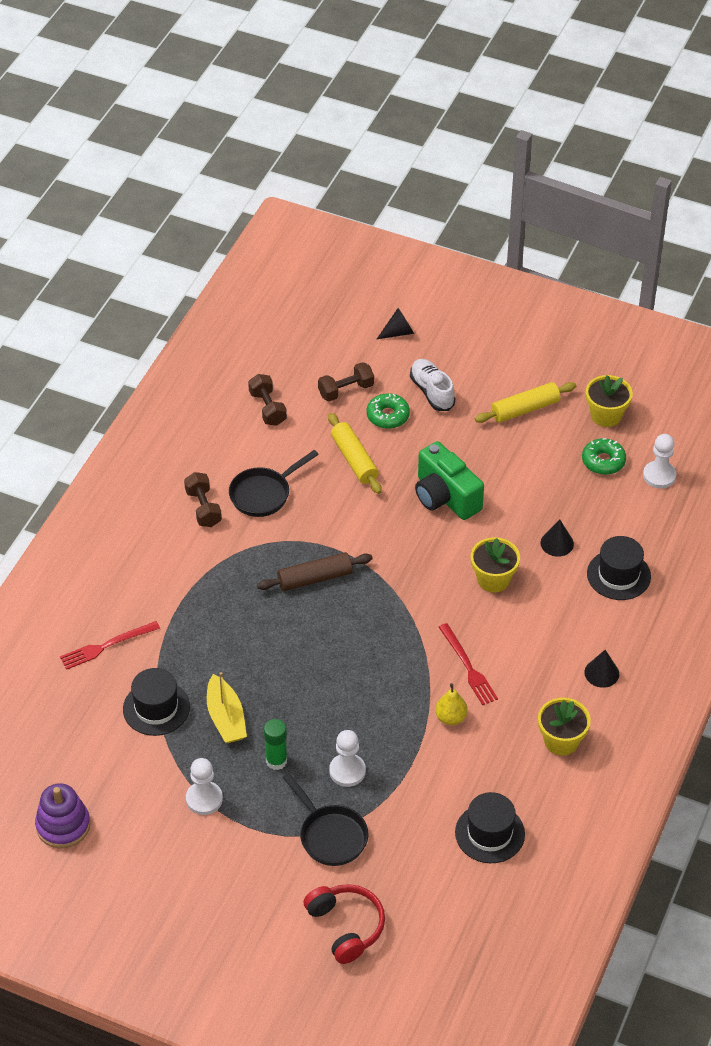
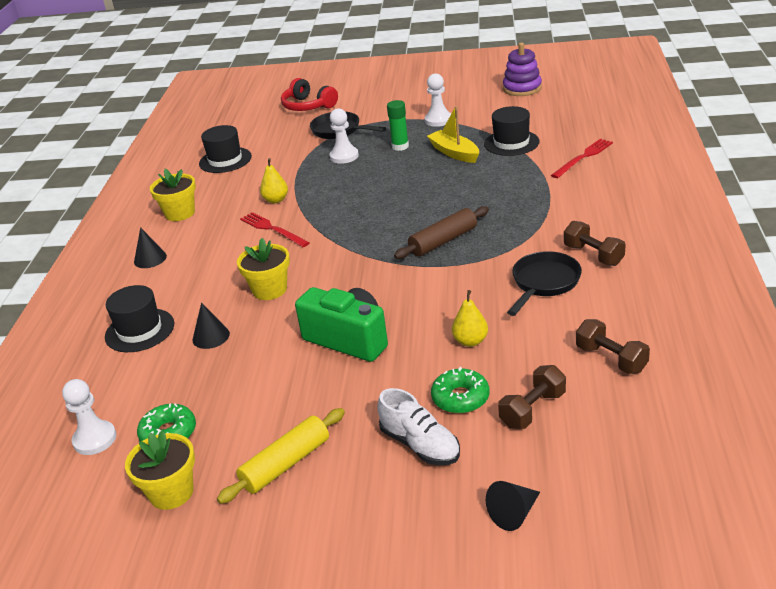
camera: 165 degrees right, 15 degrees down
yellow rolling pin [328,413,382,494] -> yellow pear [452,290,488,347]

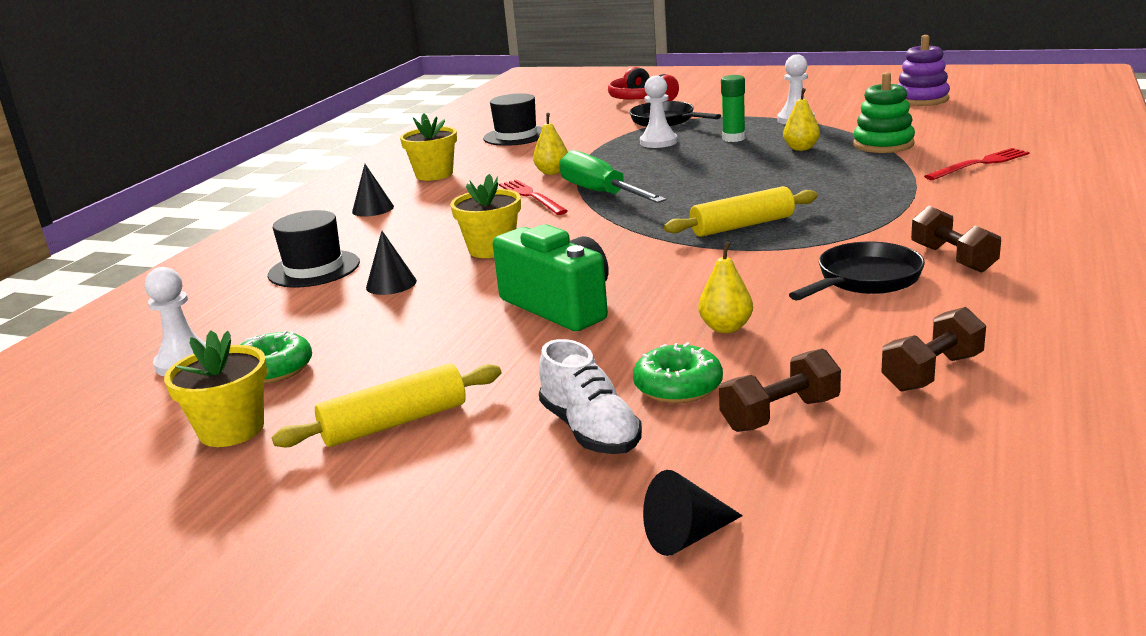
camera: 15 degrees right, 10 degrees down
brown rolling pin [394,206,489,259] -> yellow rolling pin [664,186,818,237]
yellow boat [427,106,479,163] -> yellow pear [783,88,820,151]
black hat [484,106,540,156] -> green stacking toy [853,72,915,153]
brown dumbbell [576,319,650,374] -> brown dumbbell turned 75 degrees clockwise [881,307,986,392]
none -> green screwdriver [559,150,667,203]

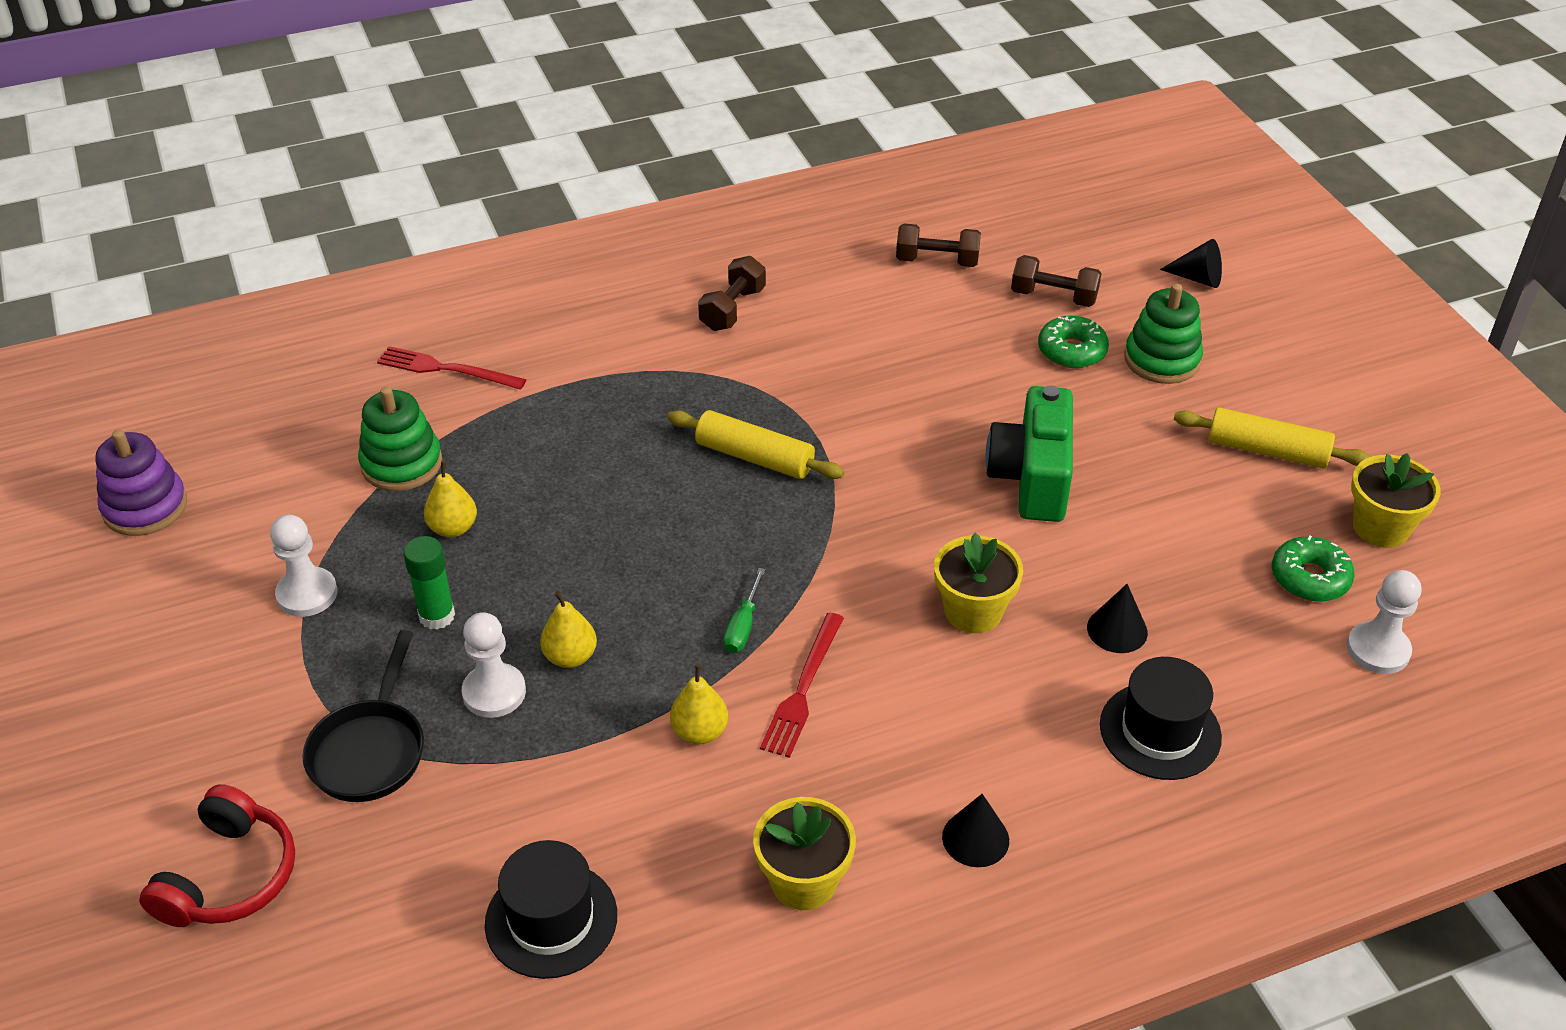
camera: 135 degrees left, 20 degrees up
white shoe [539,339,642,454] -> green stacking toy [1124,284,1203,384]
green screwdriver [559,150,667,203] -> green screwdriver [723,568,766,653], size x0.47
yellow pear [698,242,753,333] -> yellow pear moved to [540,591,597,668]
black pan [789,242,925,301] -> none

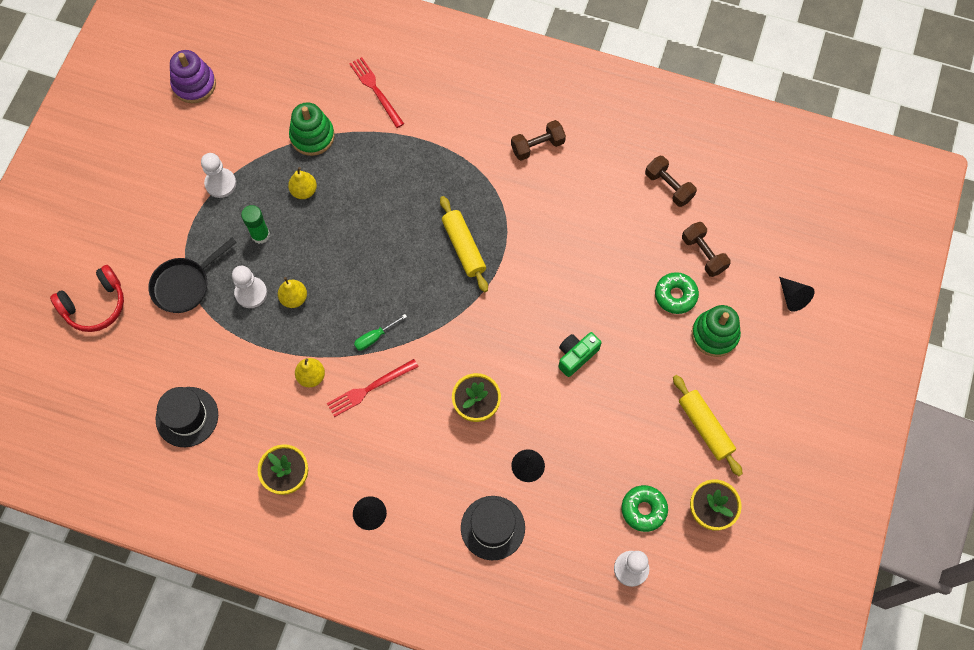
camera: 40 degrees right, 25 degrees up
green camera [985,385,1073,522] -> green camera [558,332,602,377], size x0.61

